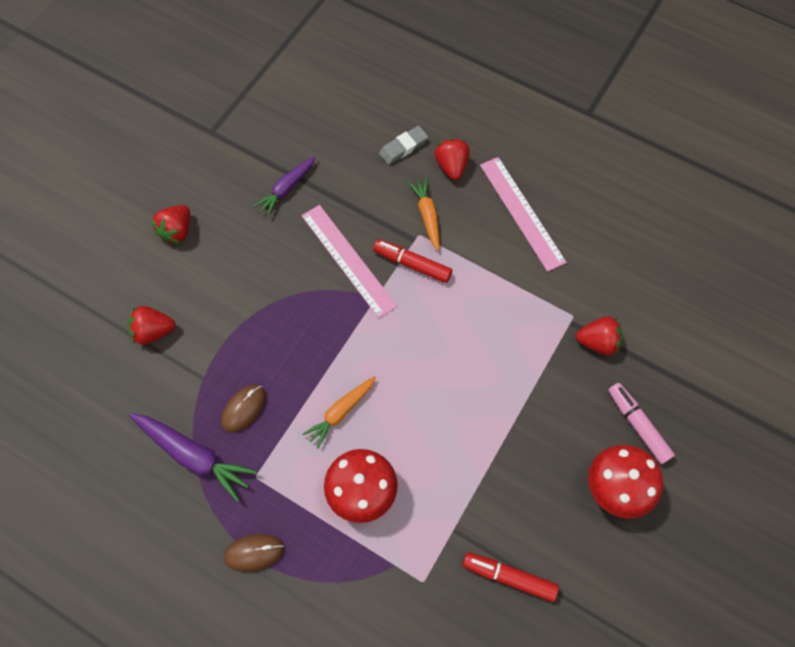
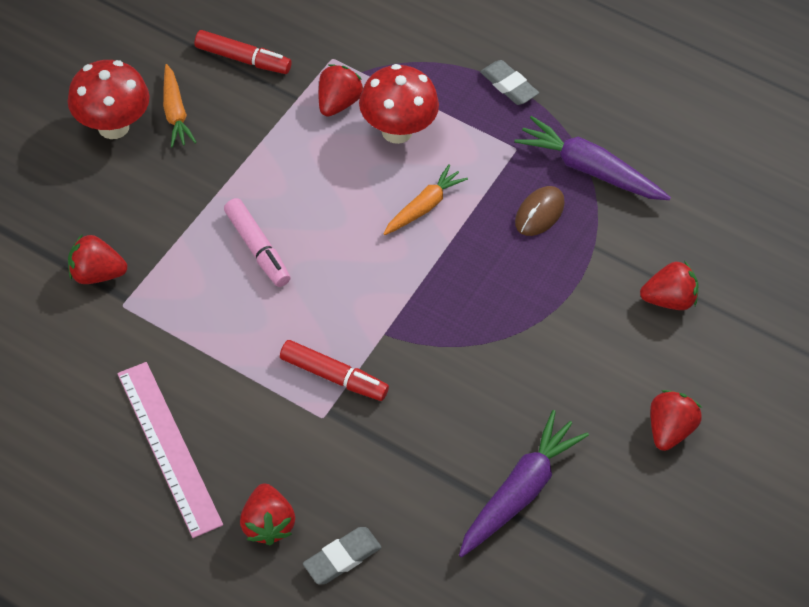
camera: 175 degrees right, 10 degrees down
brown mouse [224,534,284,572] -> grey eraser [480,60,539,105]
purple carrot [254,156,316,217] -> purple carrot [459,410,589,557], size x1.53
pink ruler [301,205,398,318] -> none
orange carrot [408,178,440,251] -> orange carrot moved to [163,64,197,147]
pink marker [608,383,675,464] -> pink marker moved to [224,198,290,287]
none -> red strawberry [319,64,363,116]

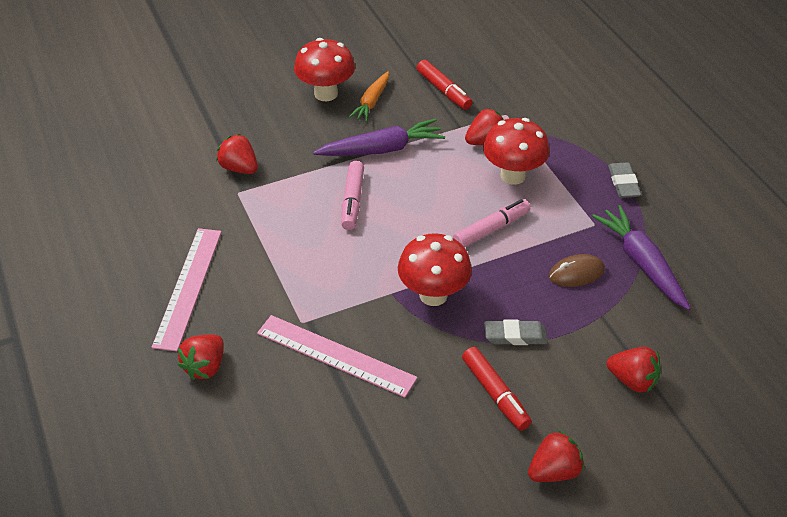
camera: 40 degrees right, 10 degrees down
red marker [280,340,389,401] -> red marker moved to [462,347,532,431]
grey eraser [303,527,382,584] -> grey eraser moved to [484,320,548,345]
orange carrot [384,164,468,235] -> pink marker [453,199,530,247]
purple carrot [459,410,589,557] -> purple carrot moved to [313,118,445,156]
none -> pink ruler [257,315,418,398]
none -> red mushroom [398,233,472,306]

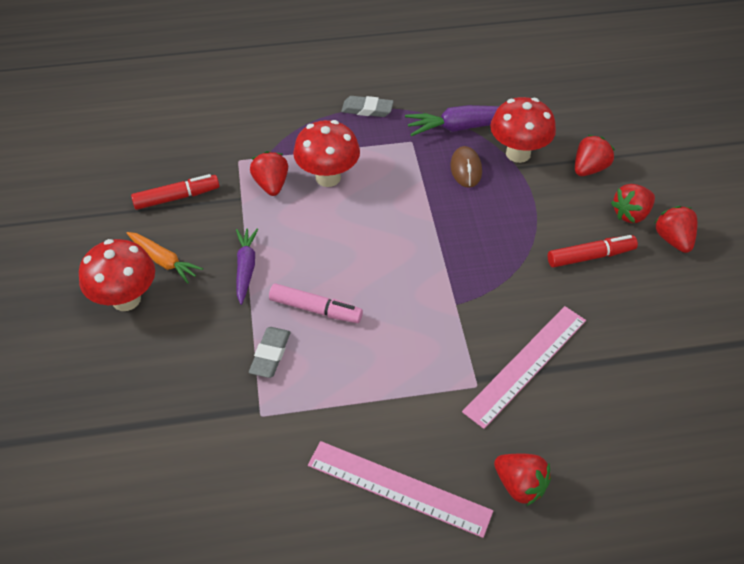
camera: 75 degrees left, 5 degrees up
red strawberry [216,134,258,174] -> red strawberry moved to [611,184,655,223]
purple carrot [313,118,445,156] -> purple carrot [236,228,258,305], size x0.65
red mushroom [398,233,472,306] -> red mushroom moved to [490,97,556,163]
pink marker [453,199,530,247] -> none
grey eraser [484,320,548,345] -> grey eraser moved to [249,327,291,378]

